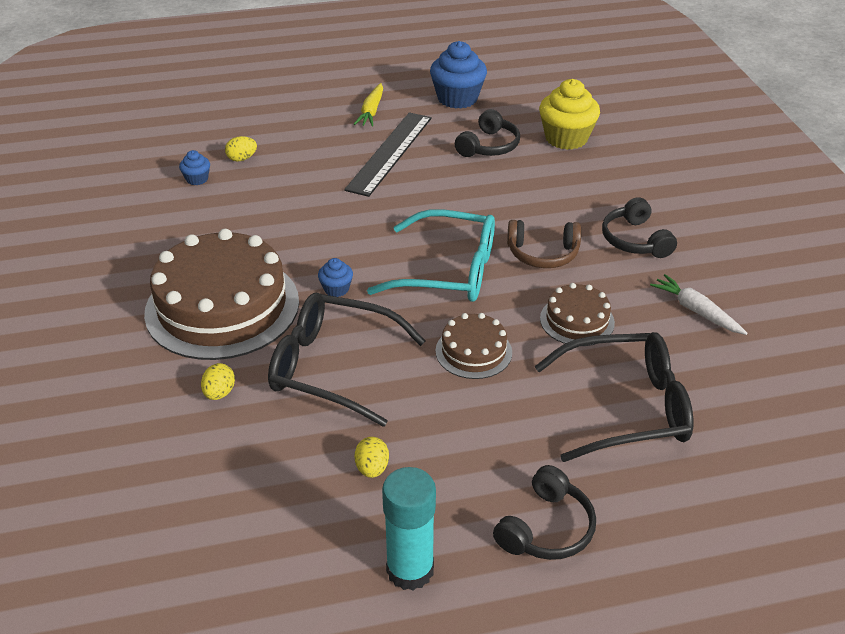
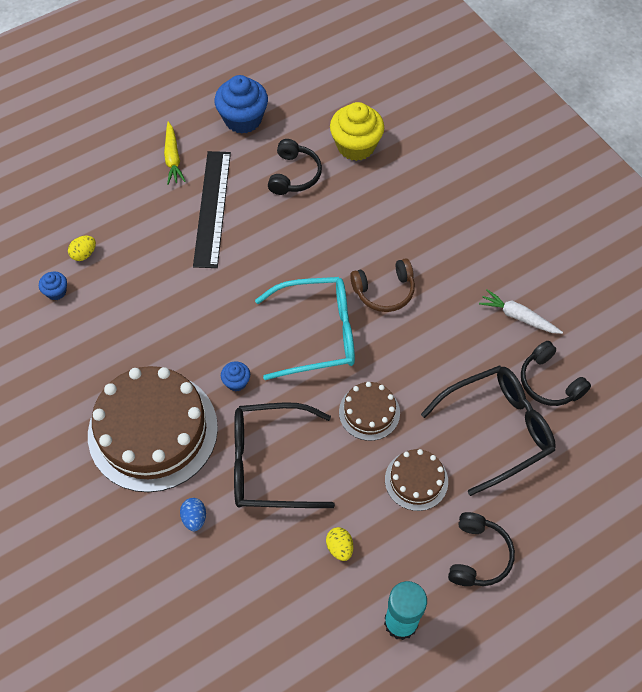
camera: 20 degrees left, 20 degrees up
yellow egg [201,363,235,400] -> blue egg [180,498,206,531]
brown cake [540,283,615,346] -> brown cake moved to [385,449,448,511]
black headphones [602,197,677,258] -> black headphones moved to [521,341,591,406]

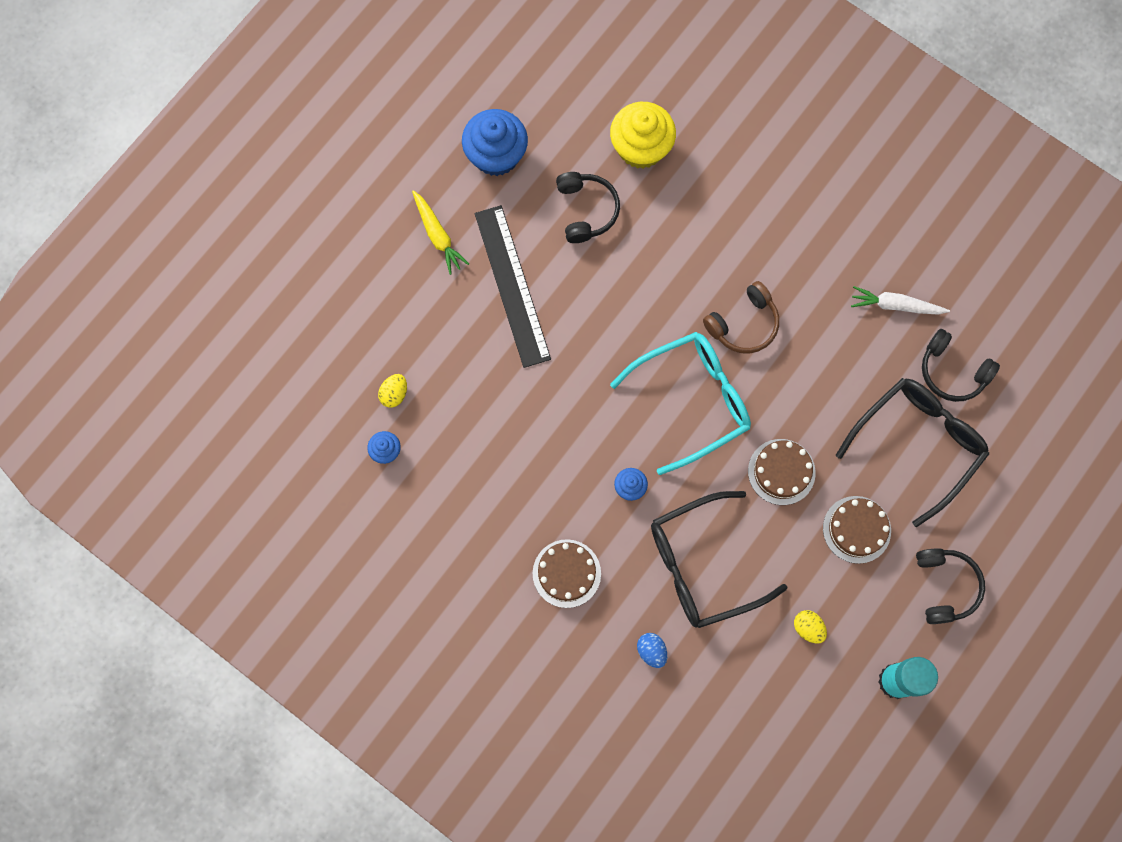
camera: 20 degrees left, 15 degrees up
brown cake [88,366,218,492] -> brown cake [533,539,601,608], size x0.48

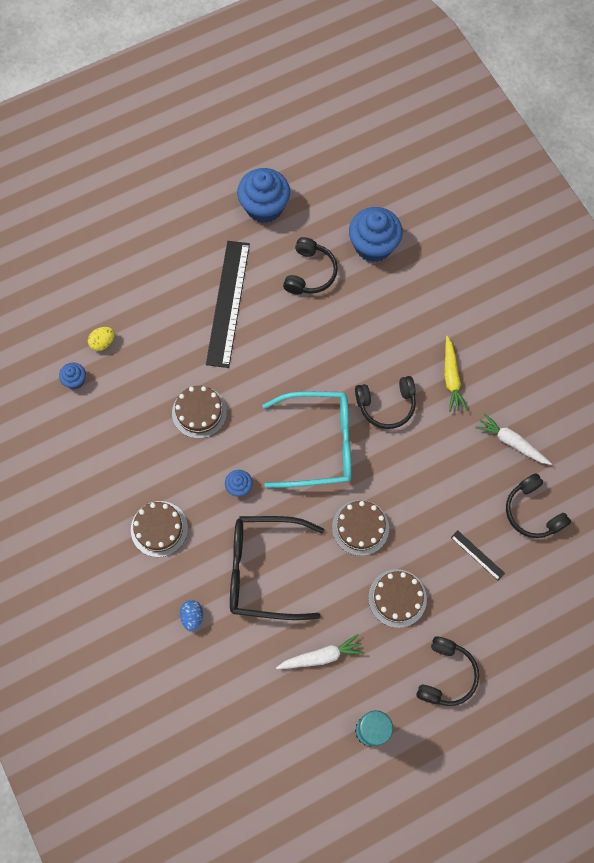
camera: 25 degrees right, 5 degrees down
yellow carrot [412,190,469,275] -> yellow carrot moved to [444,336,468,412]
yellow cupcake [610,102,676,169] -> blue cupcake [349,207,403,262]
brown headphones [703,281,779,354] -> black headphones [355,376,416,429]
yellow egg [794,610,827,644] -> white carrot [276,634,364,669]
black glasses [836,378,989,527] -> black ruler [451,530,505,581]
none -> brown cake [172,386,227,439]

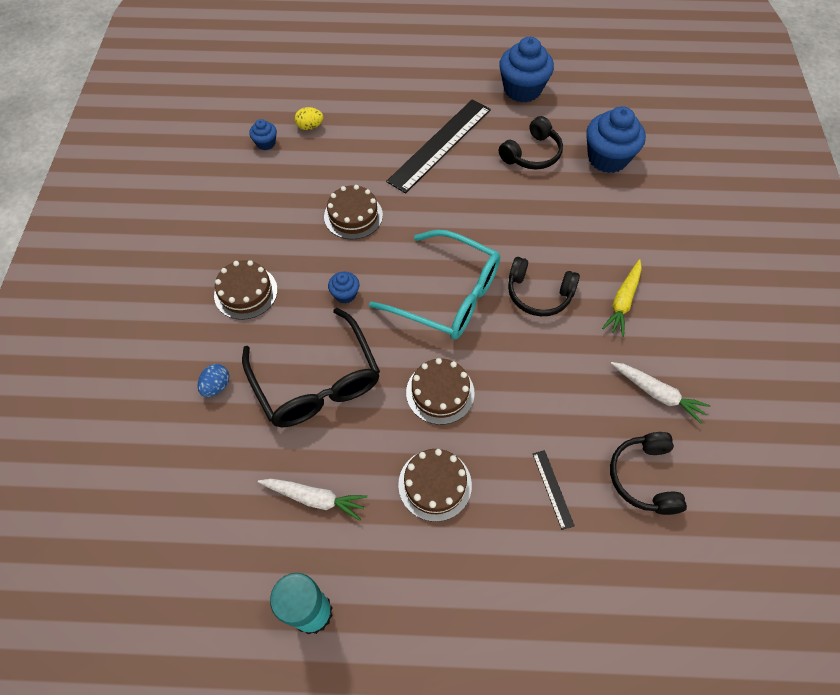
camera: 30 degrees right, 10 degrees down
black glasses [230,516,324,620] -> black glasses turned 150 degrees counterclockwise [242,308,380,427]
black headphones [416,637,479,706] -> none
white carrot [475,413,552,465] -> white carrot turned 150 degrees clockwise [610,362,711,424]

